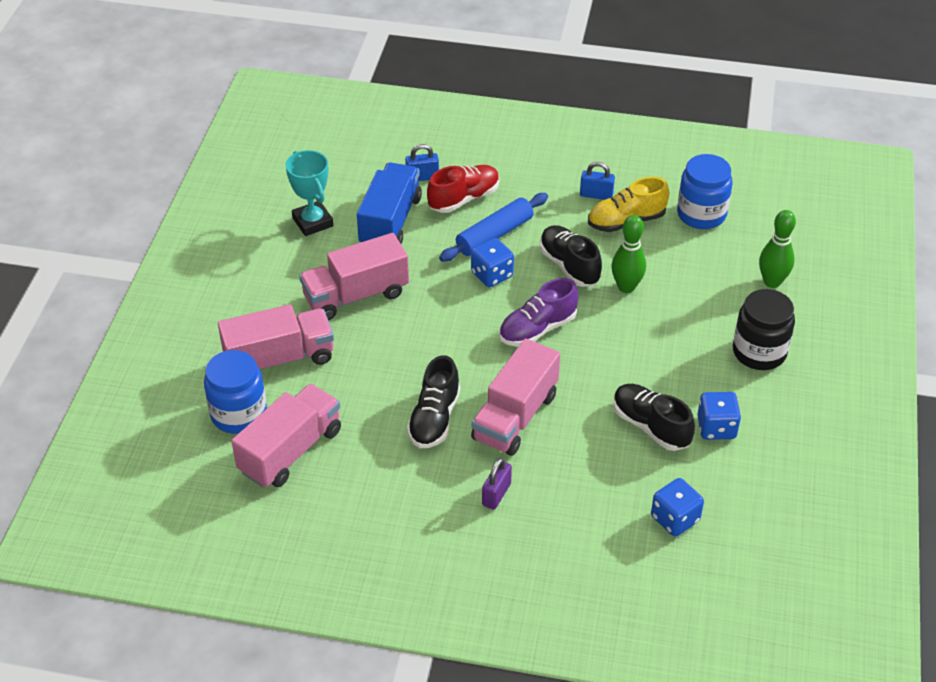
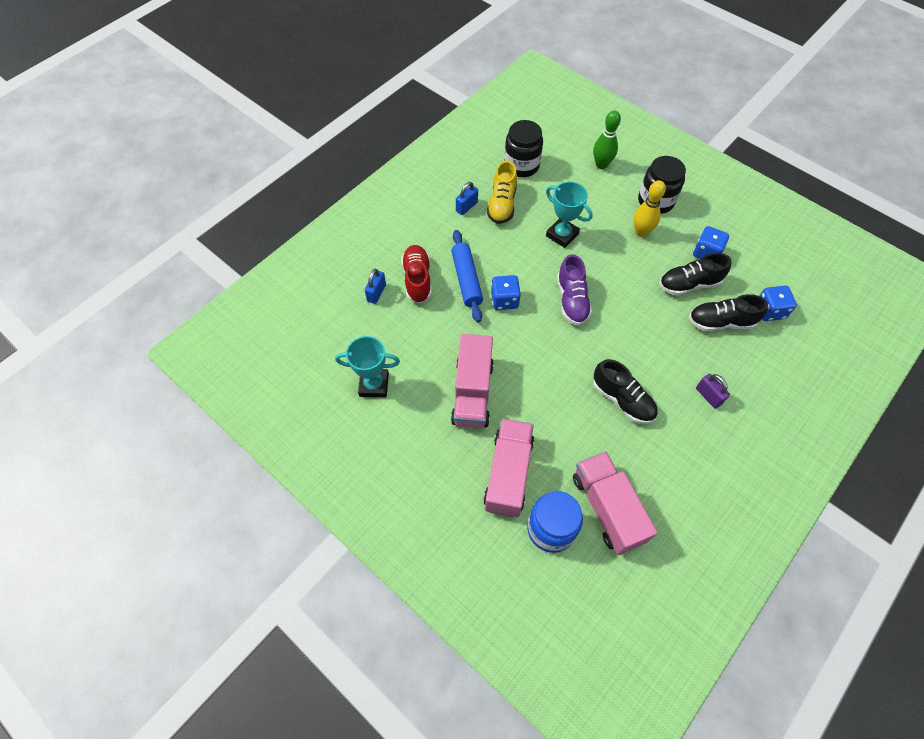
camera: 60 degrees left, 15 degrees up
blue truck [357,162,422,244] -> none
pink truck [471,338,560,456] -> none
black shoe [540,225,602,287] -> black shoe moved to [689,294,768,331]
green bowling pin [612,215,646,293] -> turquoise trophy [546,181,593,248]
blue jar [677,154,733,229] -> black jar [504,120,543,177]
none -> yellow bowling pin [633,180,666,237]

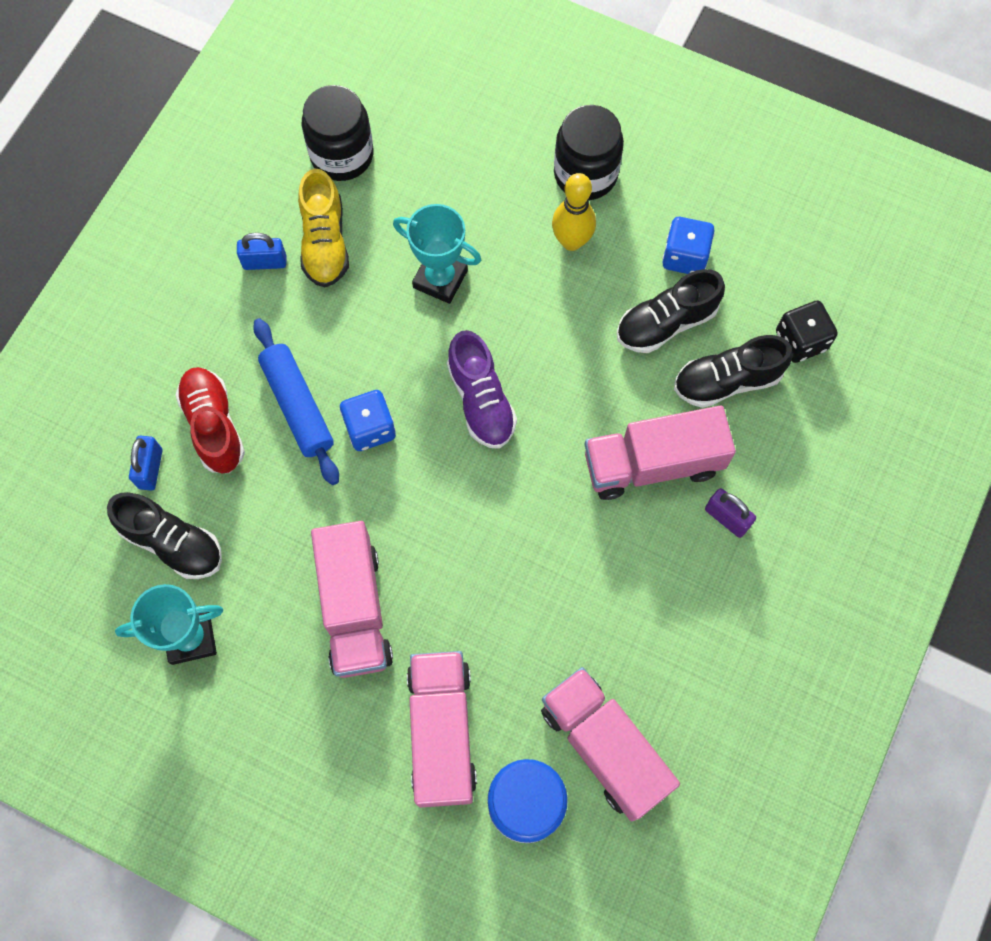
camera: 15 degrees left, 10 degrees up
blue padlock [456,182,478,215] -> blue padlock turned 60 degrees clockwise [237,233,286,270]
green bowling pin [593,111,621,169] -> none
black shoe [593,359,658,424] -> black shoe moved to [107,492,222,579]
blue dice [759,286,797,321] -> black dice [776,300,838,363]
none -> pink truck [585,405,736,500]

